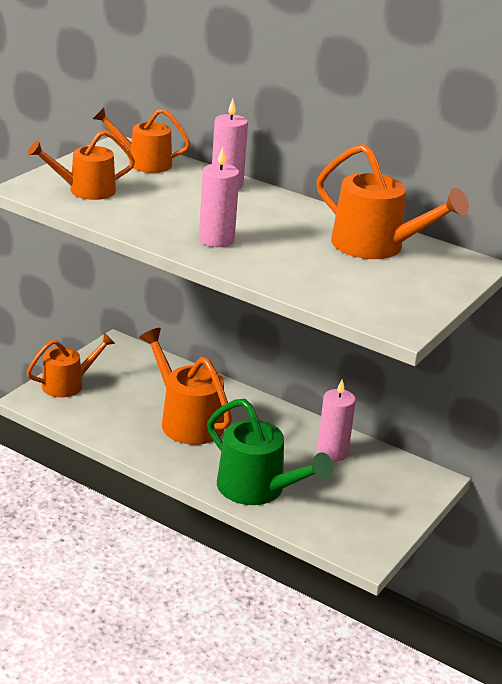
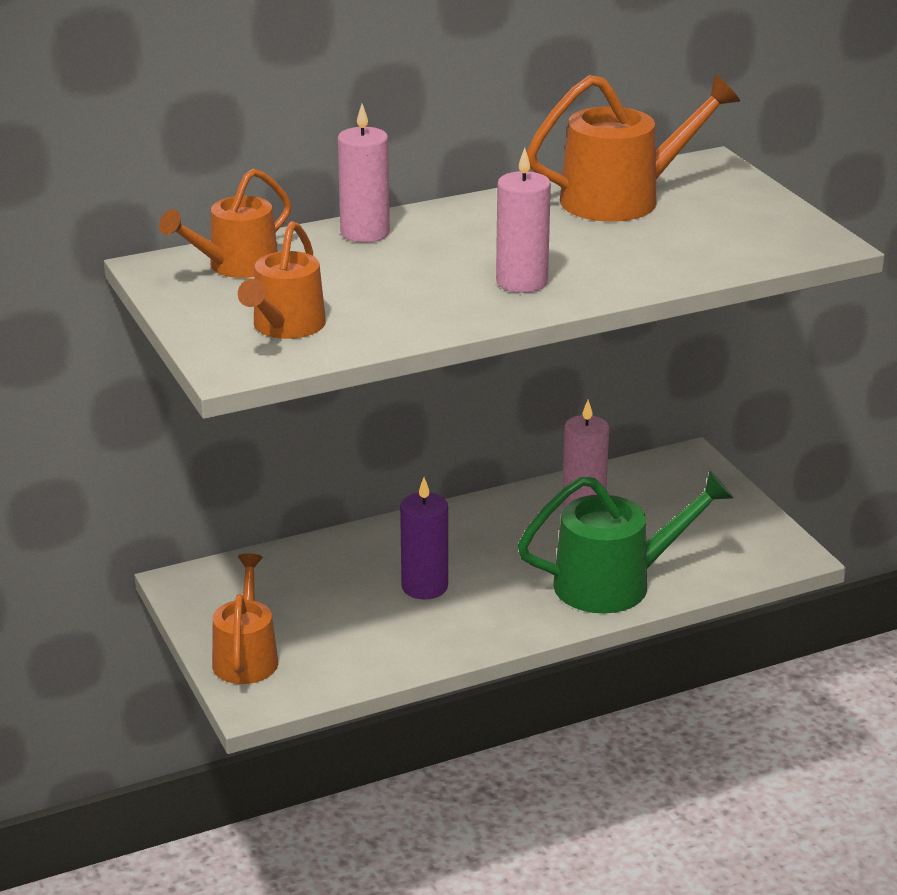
camera: 55 degrees left, 0 degrees up
orange watering can [139,328,232,445] -> purple candle [400,478,448,600]

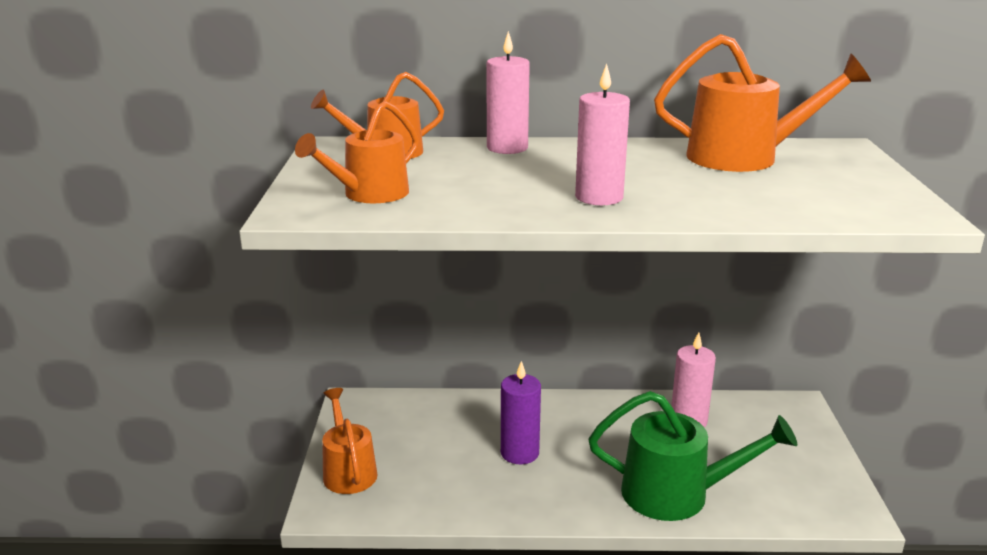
camera: 25 degrees right, 5 degrees down
orange watering can [212,554,278,684] -> orange watering can turned 45 degrees counterclockwise [322,388,378,494]

